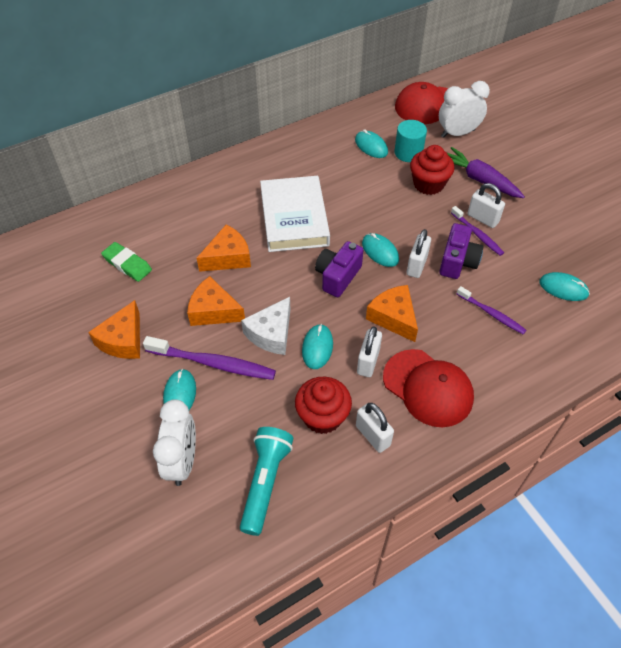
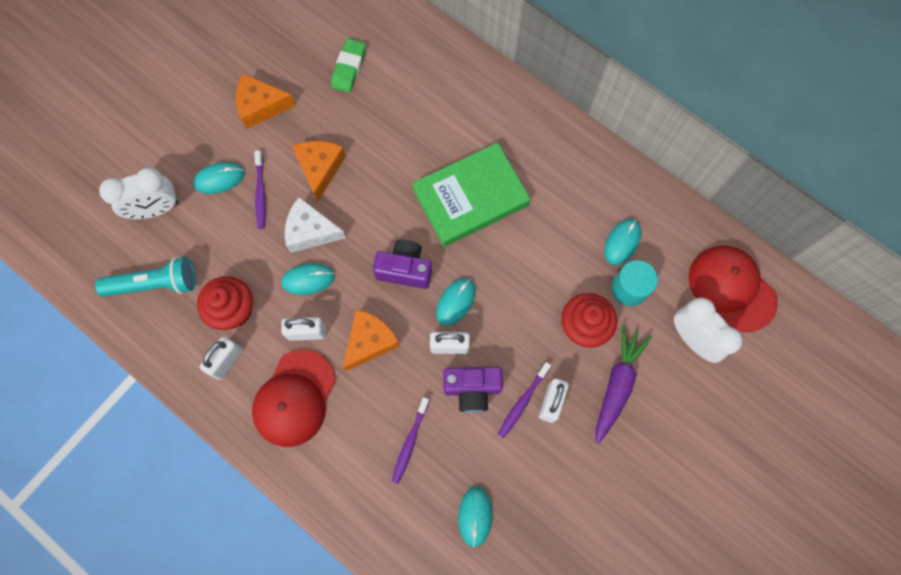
camera: 70 degrees right, 20 degrees up
purple toothbrush [143,336,276,380] -> purple toothbrush [254,150,266,229], size x0.61
orange cheese [197,224,251,272] -> none
white book [260,176,330,252] -> green book [412,142,531,247]

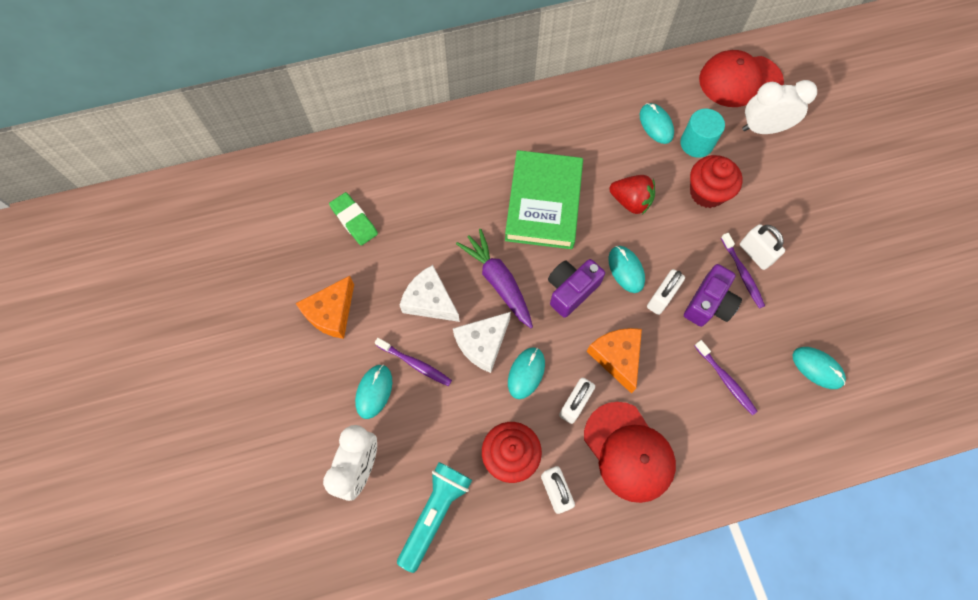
camera: 55 degrees left, 5 degrees down
orange cheese [292,141,346,201] -> white cheese [400,265,460,322]
purple carrot [595,325,652,444] -> purple carrot moved to [456,229,533,328]
none -> red strawberry [609,175,655,214]

